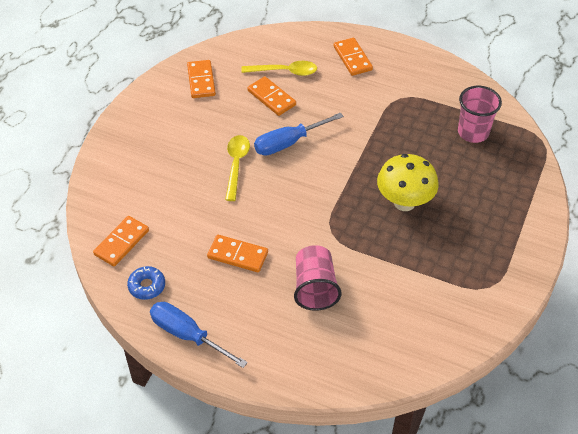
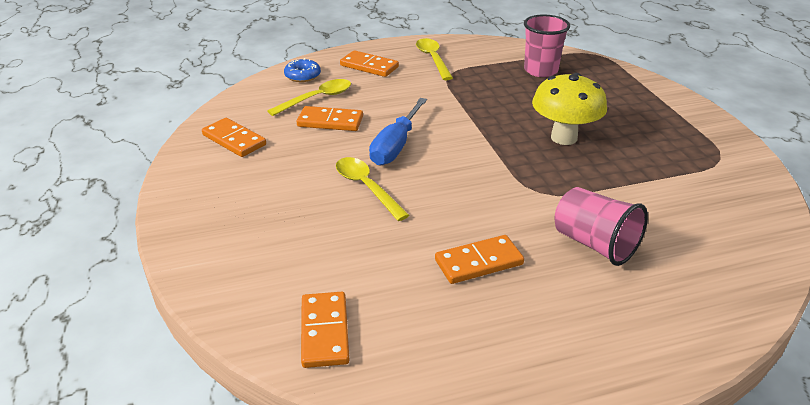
camera: 40 degrees left, 15 degrees down
blue donut [127,266,165,300] -> blue donut moved to [284,58,321,82]
blue screwdriver [150,302,248,368] -> none
none -> yellow spoon [416,38,453,80]

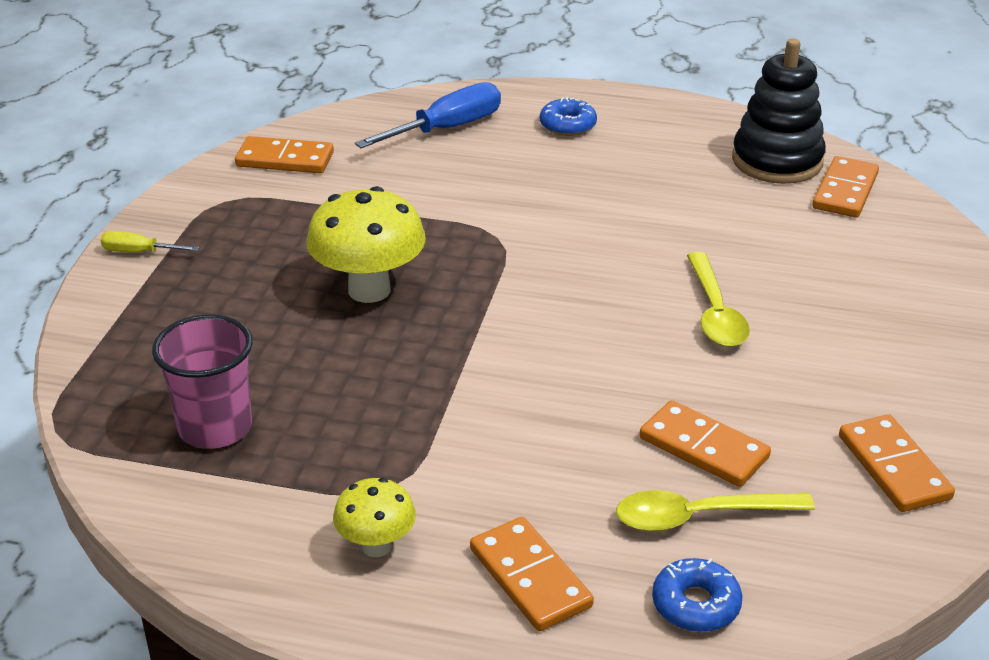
camera: 150 degrees left, 0 degrees up
blue screwdriver [369,98,427,166] -> blue screwdriver moved to [355,82,501,148]
yellow spoon [416,38,453,80] -> yellow mushroom [333,478,416,557]
orange domino [435,235,524,284] -> orange domino moved to [235,136,334,173]
pink cup [555,187,648,266] -> none
none -> yellow screwdriver [101,231,199,253]
none -> blue donut [540,97,597,136]
none -> black stacking toy [732,39,826,184]

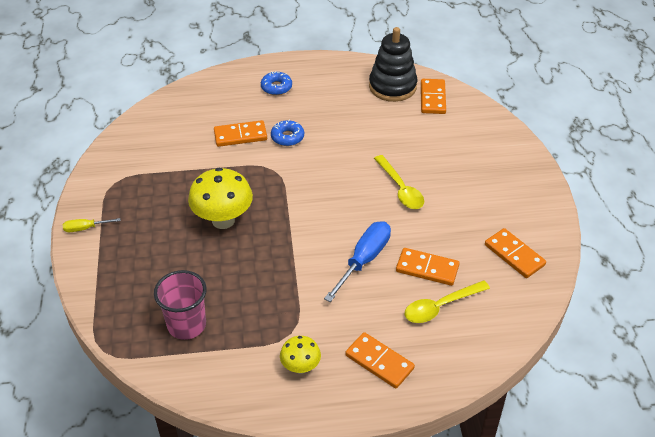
camera: 20 degrees left, 10 degrees up
orange domino [235,136,334,173] -> orange domino moved to [214,120,267,147]
blue screwdriver [355,82,501,148] -> blue screwdriver moved to [324,221,391,302]
blue donut [652,558,742,632] -> blue donut moved to [271,119,304,146]

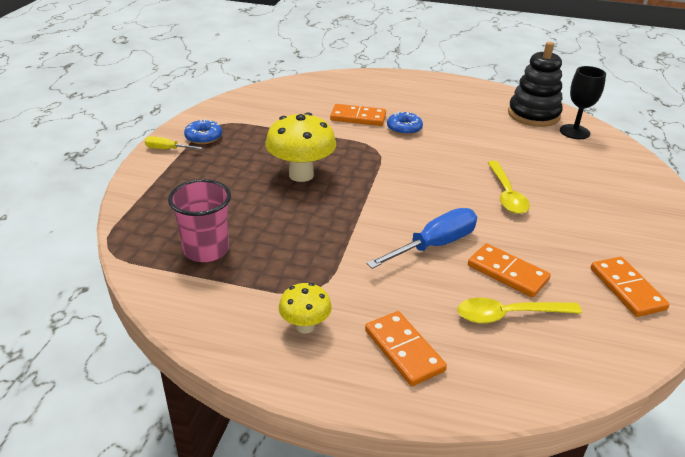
camera: 20 degrees right, 10 degrees down
blue donut [261,71,292,95] -> blue donut moved to [184,119,222,144]
orange domino [421,79,446,114] -> black goblet [560,66,606,139]

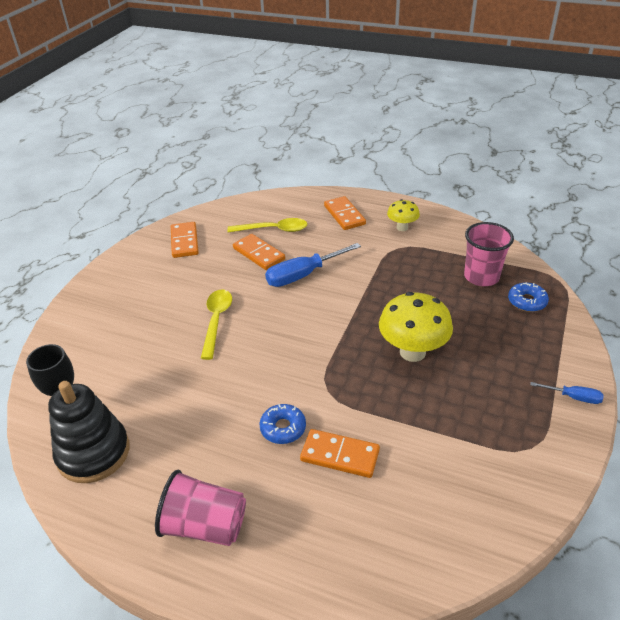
camera: 170 degrees left, 5 degrees up
yellow screwdriver [145,136,202,149] -> blue screwdriver [531,382,604,404]
blue donut [184,119,222,144] -> blue donut moved to [508,283,549,312]
none -> pink cup [155,470,246,546]

